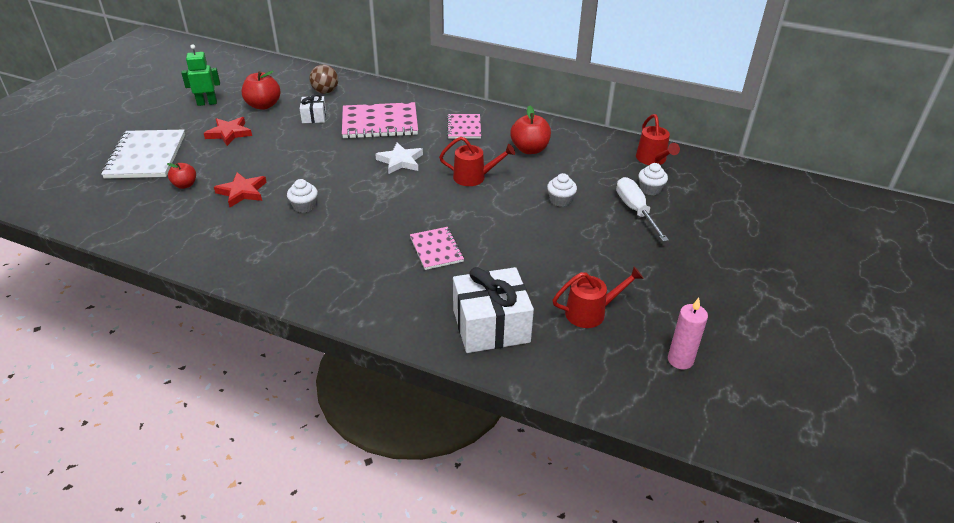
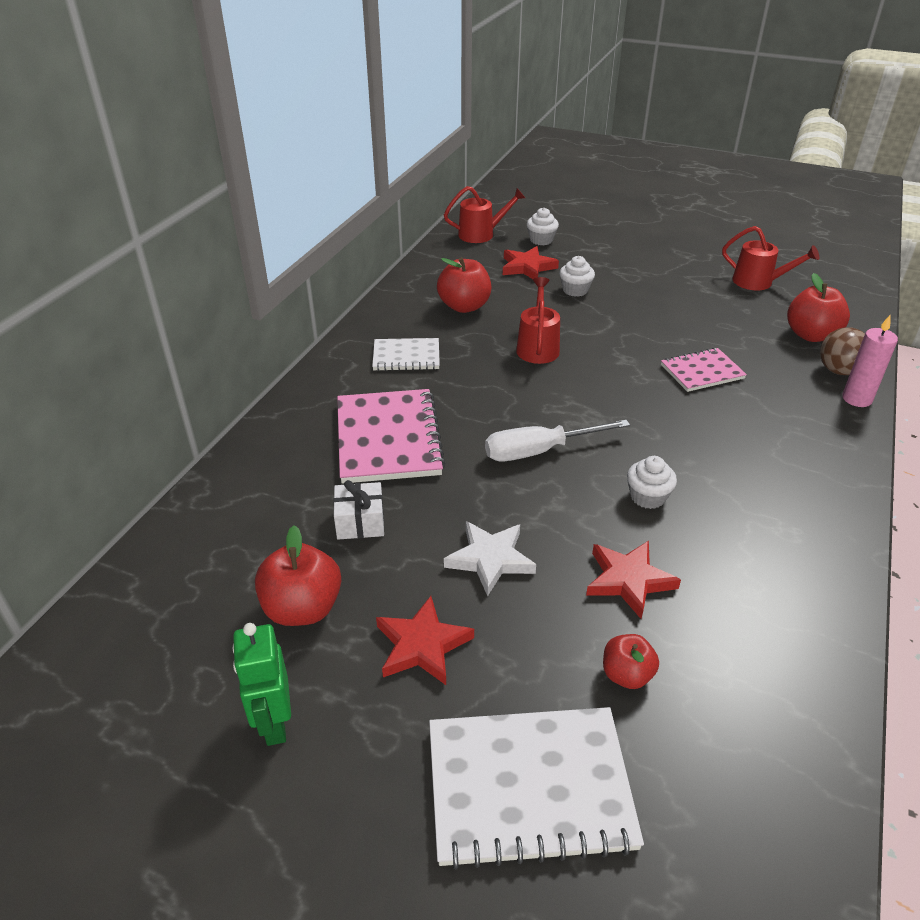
camera: 90 degrees left, 0 degrees up
brown ball [309,65,338,94] -> brown ball moved to [820,327,865,375]
white star [375,142,423,174] -> white star moved to [444,521,536,596]
pink notebook [447,114,481,139] -> white notebook [372,338,440,371]
white gift [453,267,534,353] -> red apple [787,273,850,342]
red watering can [553,267,644,328] -> red watering can turned 135 degrees clockwise [722,226,819,290]
white screwdriver [616,177,669,242] -> white screwdriver moved to [485,420,630,461]
pink candle [668,298,708,370] -> pink candle moved to [842,315,898,407]
none -> red star [503,246,559,279]

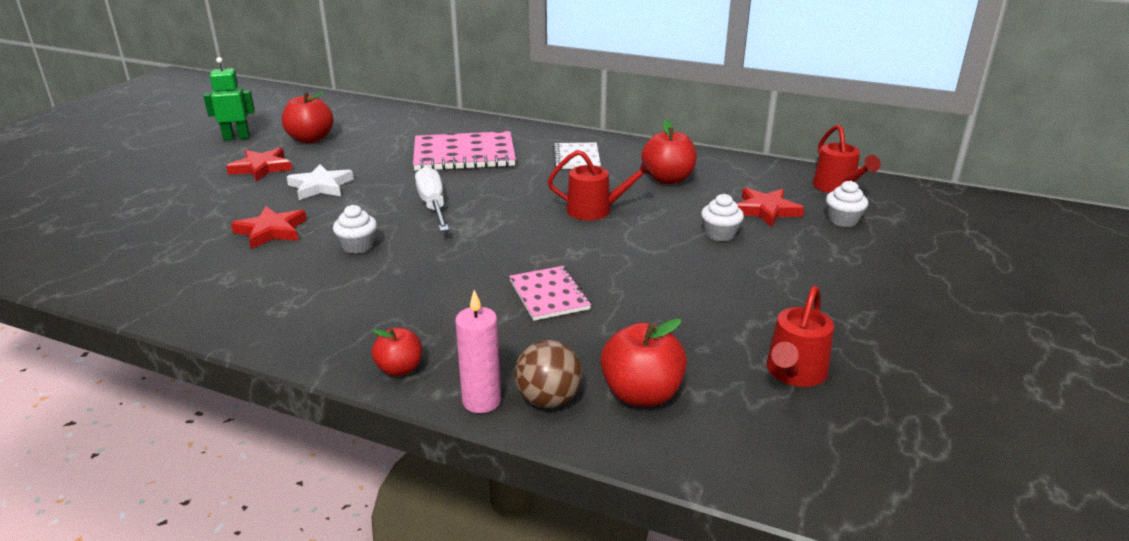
camera: 90 degrees right, 10 degrees down
white gift [333,480,384,540] -> none
white notebook [429,707,644,869] -> none
red apple [603,634,659,689] -> red apple moved to [371,328,422,376]

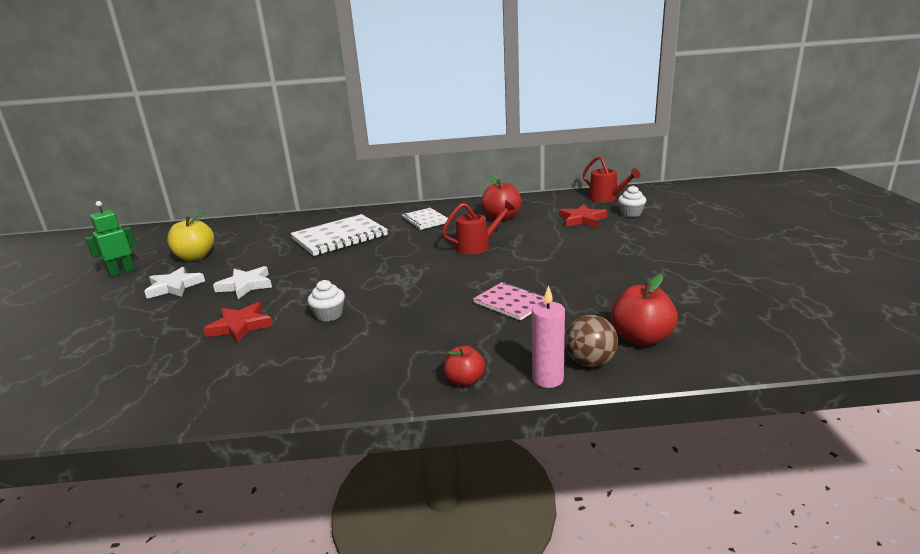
camera: 25 degrees left, 5 degrees down
red star [226,148,292,181] -> white star [144,267,205,299]
red apple [282,91,333,143] -> yellow apple [167,213,214,261]
pink notebook [413,131,516,171] -> white notebook [290,214,388,256]
white screwdriver [415,166,449,231] -> none
white cupcake [701,194,744,241] -> none
red watering can [766,286,834,387] -> none

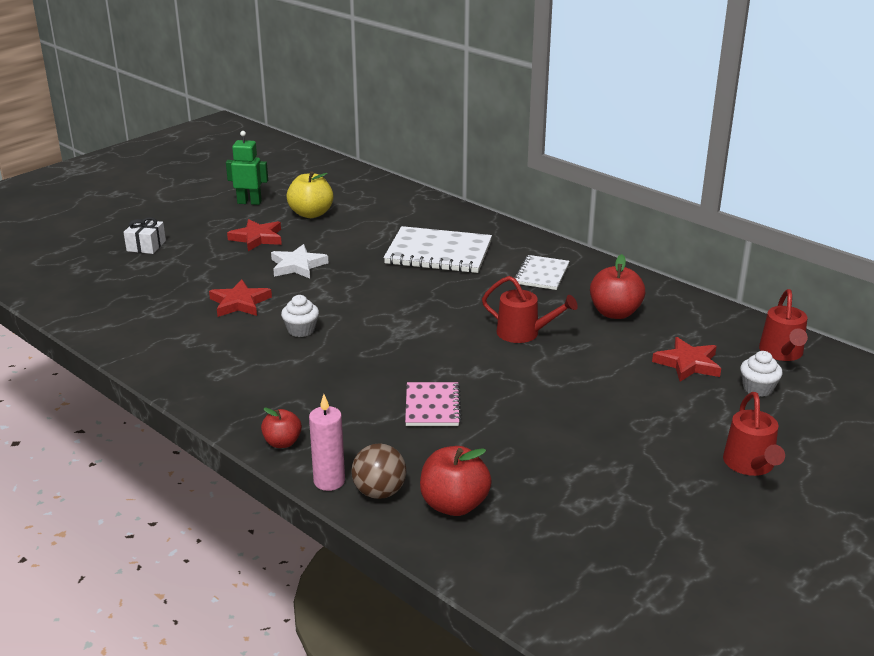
camera: 45 degrees right, 5 degrees up
white star [144,267,205,299] -> red star [227,219,282,251]
none -> white gift [124,217,166,254]
none -> red watering can [723,392,785,476]

